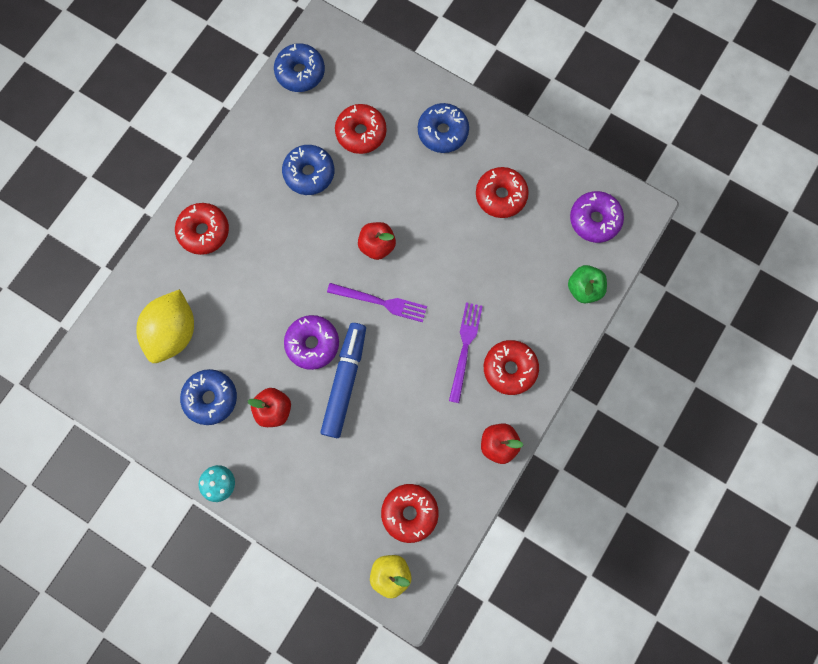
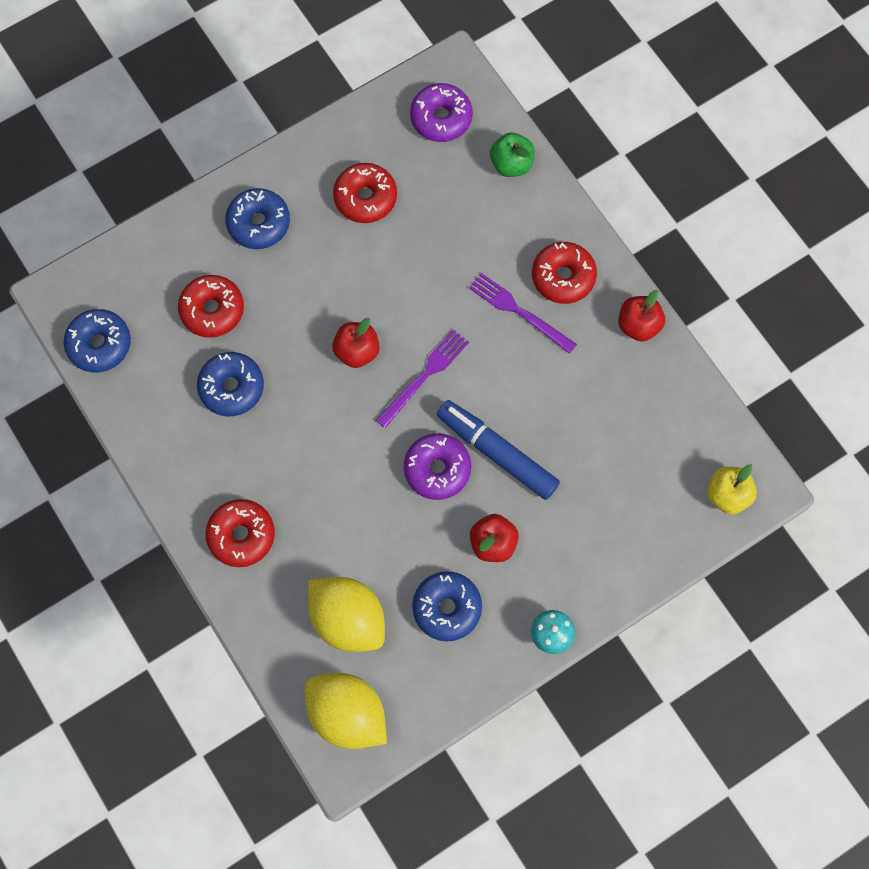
camera: 65 degrees left, 5 degrees down
red donut [381,484,439,543] -> none
none -> yellow lemon [305,673,387,749]

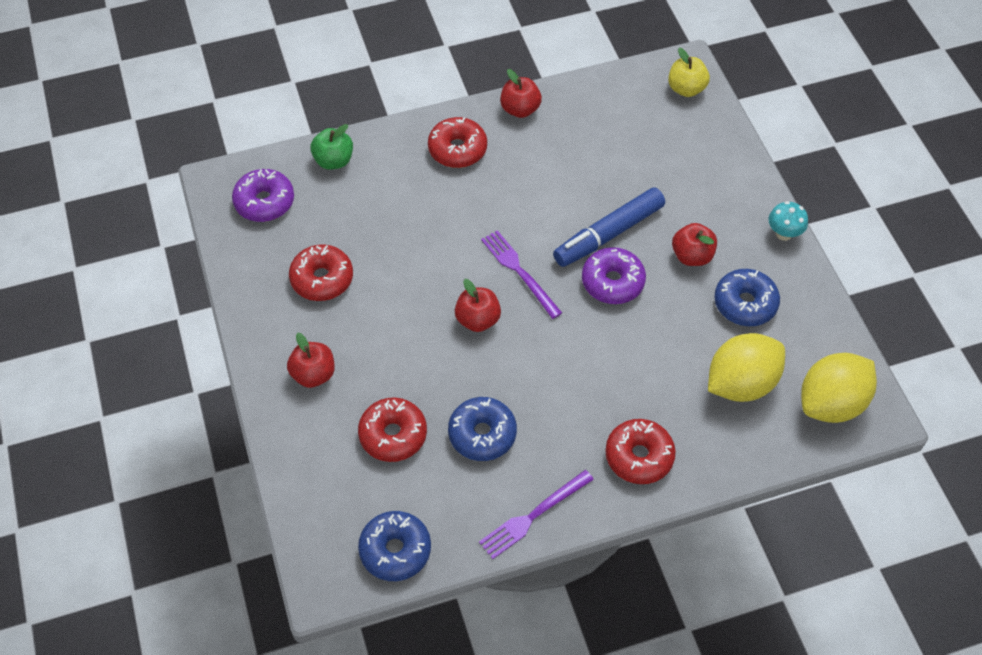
camera: 75 degrees left, 15 degrees down
blue donut [225,188,290,249] -> red apple [287,333,335,388]
purple fork [469,273,577,354] -> purple fork moved to [479,470,594,559]

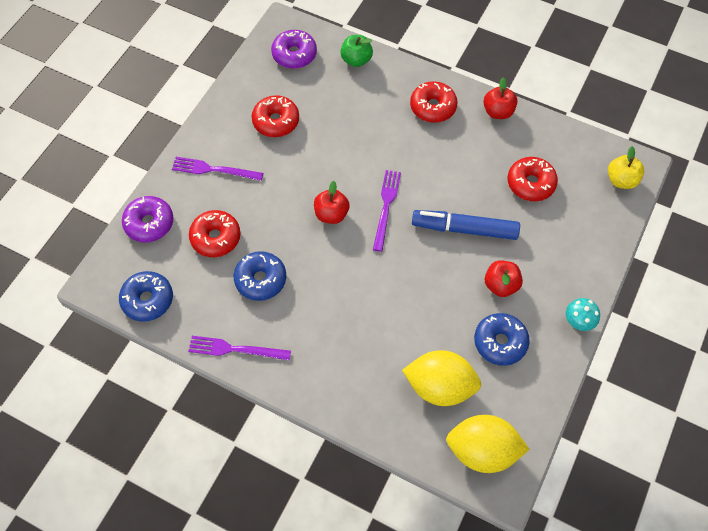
camera: 45 degrees right, 5 degrees up
red apple [287,333,335,388] -> purple fork [172,157,263,181]
purple donut [582,247,646,304] -> purple donut moved to [122,196,174,242]
red donut [605,419,676,484] -> red donut moved to [508,157,558,201]

